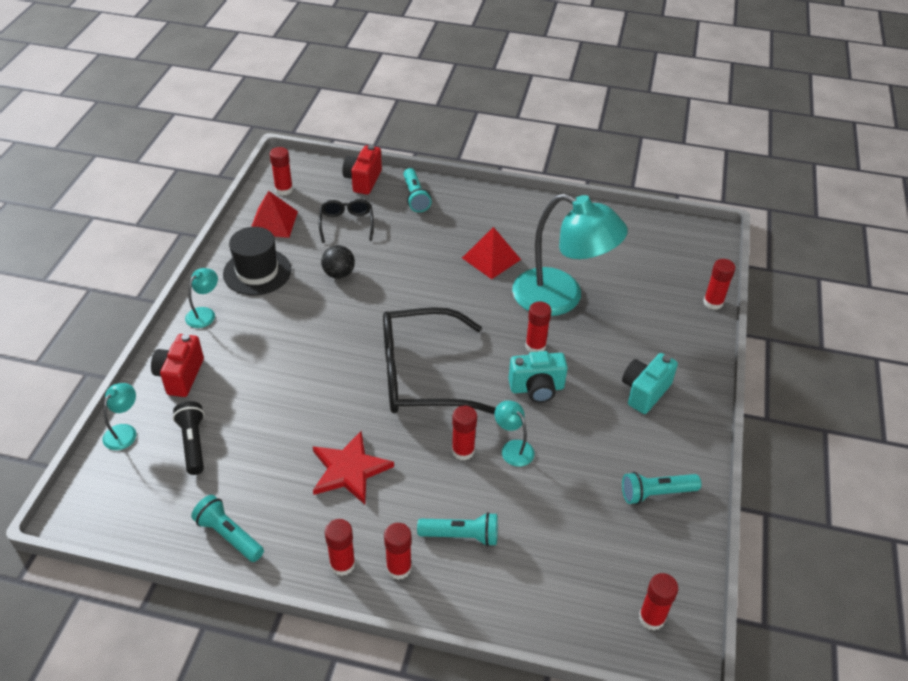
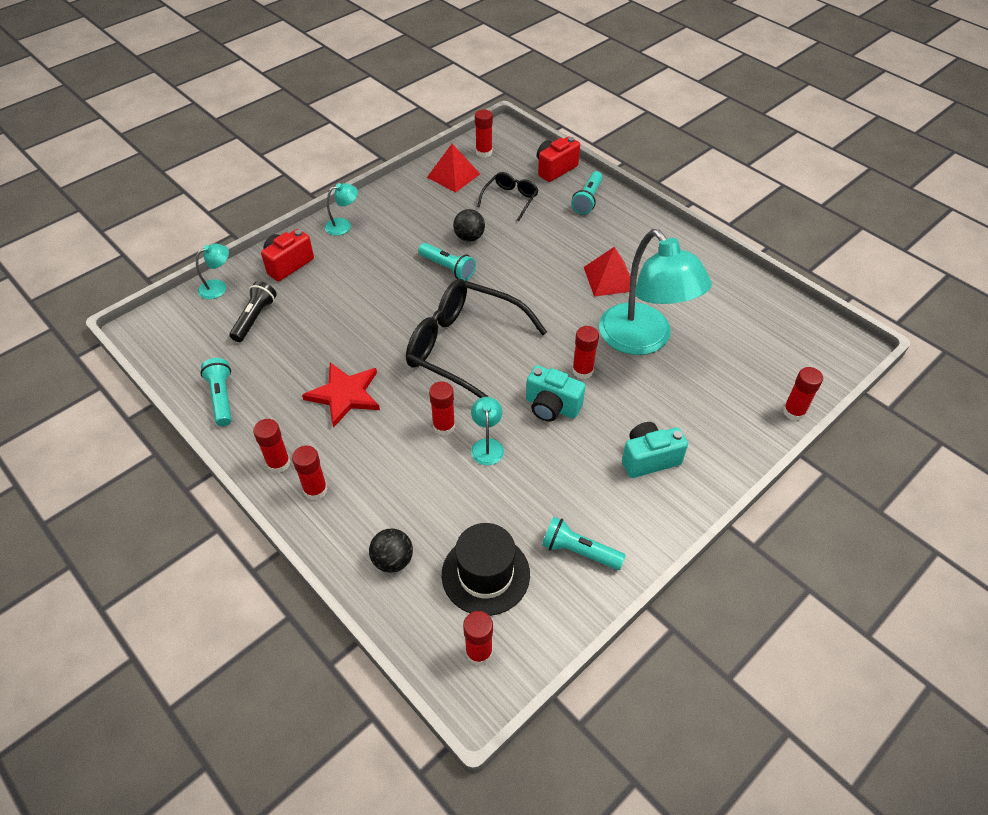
camera: 35 degrees right, 5 degrees up
black hat [223,227,291,295] -> black hat moved to [442,523,530,616]
turquoise flashlight [417,512,498,547] -> turquoise flashlight moved to [418,243,476,281]
none -> black ball [369,528,413,573]

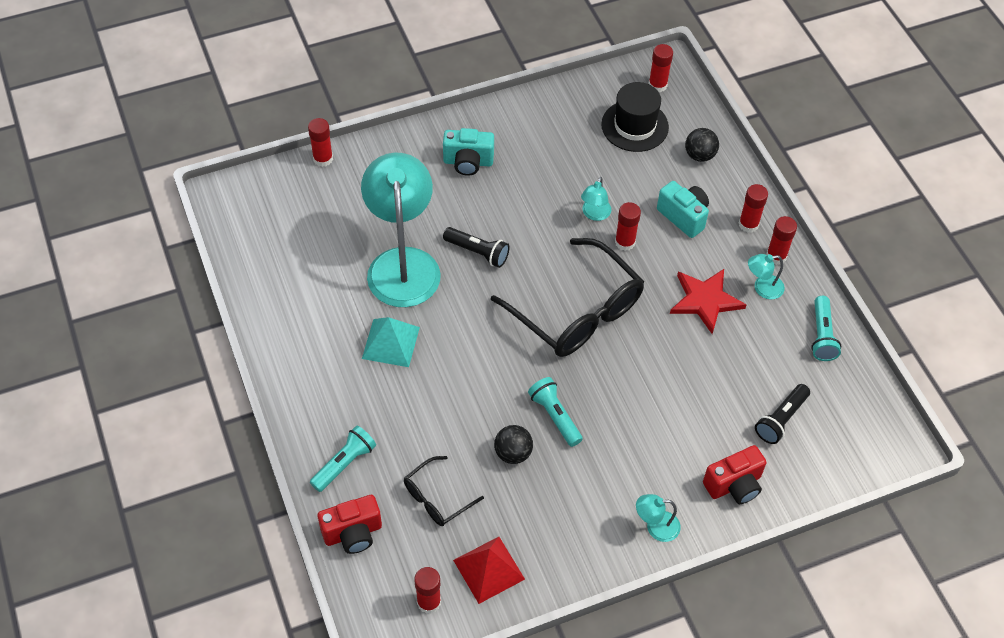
camera: 160 degrees left, 5 degrees up
turquoise lamp [196,244,229,299] -> turquoise lamp moved to [748,254,785,299]
turquoise camera [526,365,586,422] -> turquoise camera moved to [657,181,709,238]
turquoise flashlight [542,517,626,570] -> none
red glue stick [572,326,599,379] -> black flashlight [443,227,510,268]
red pyramid [584,247,630,297] -> turquoise pyramid [362,317,420,367]

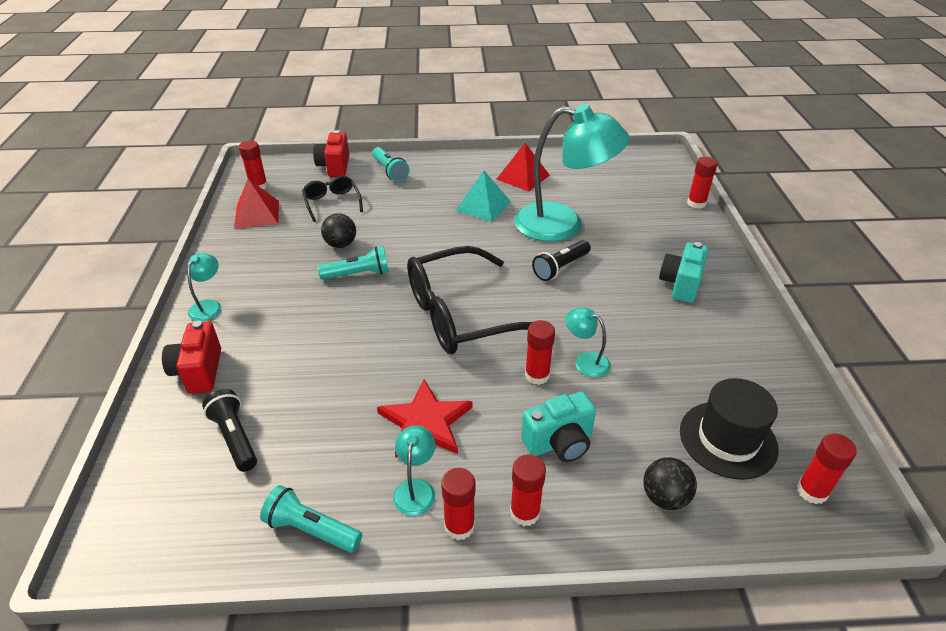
camera: 110 degrees right, 15 degrees down
none -> red pyramid [497,143,550,192]

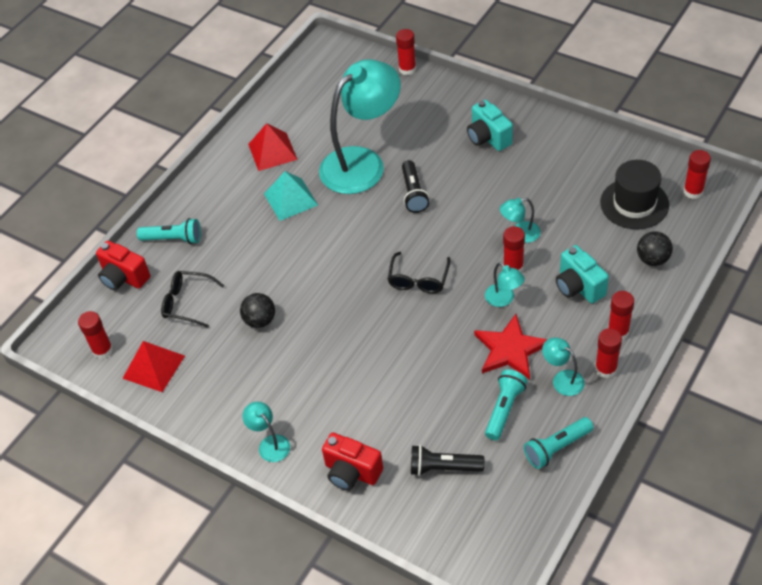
camera: 50 degrees left, 10 degrees up
turquoise flashlight [318,246,389,280] -> turquoise flashlight moved to [485,369,528,440]
black glasses [407,246,533,354] -> black glasses [388,252,450,293], size x0.49
turquoise camera [521,392,596,462] -> turquoise camera turned 135 degrees clockwise [556,245,609,303]
none -> turquoise lamp [485,262,525,307]

